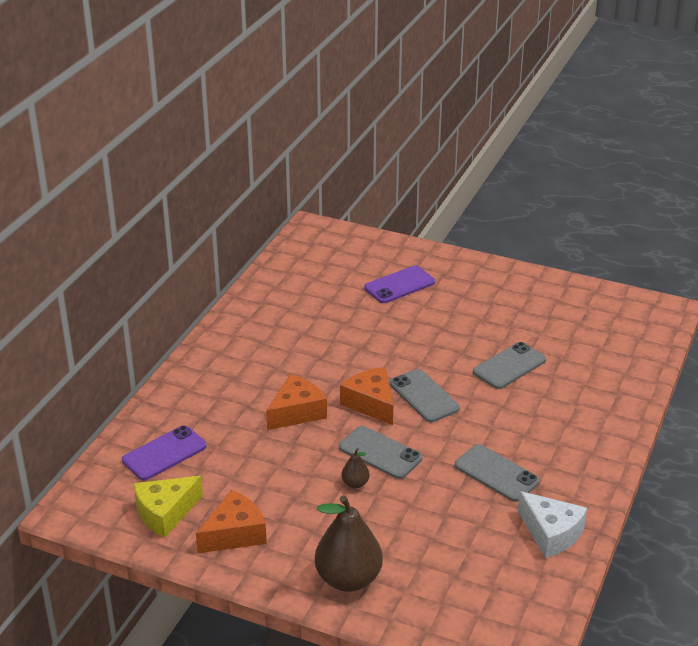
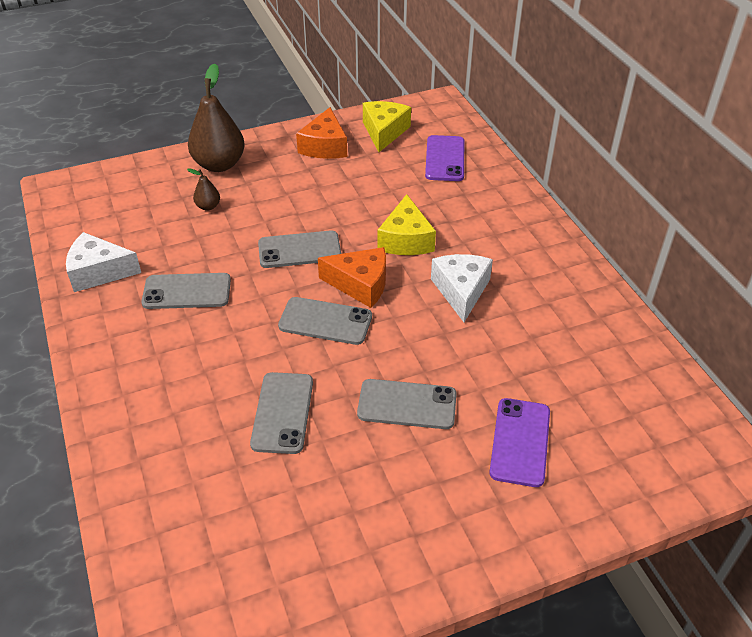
camera: 135 degrees right, 10 degrees up
orange cheese [266,374,327,430] -> yellow cheese [377,194,436,255]
brown pear [341,448,370,488] -> brown pear moved to [187,168,220,211]
none -> grey phone [357,379,457,429]
none -> white cheese [431,254,493,322]

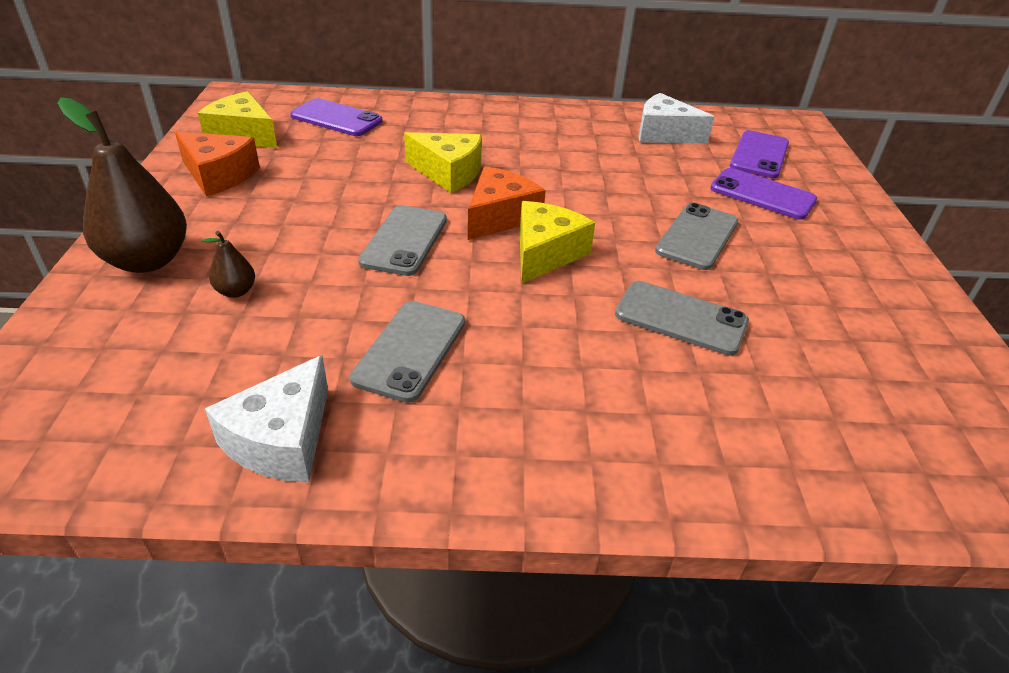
camera: 70 degrees left, 5 degrees down
grey phone [278,297,372,345] -> yellow cheese [520,201,595,284]
white cheese [431,254,493,322] -> white cheese moved to [638,93,714,144]
none -> purple phone [730,130,789,178]

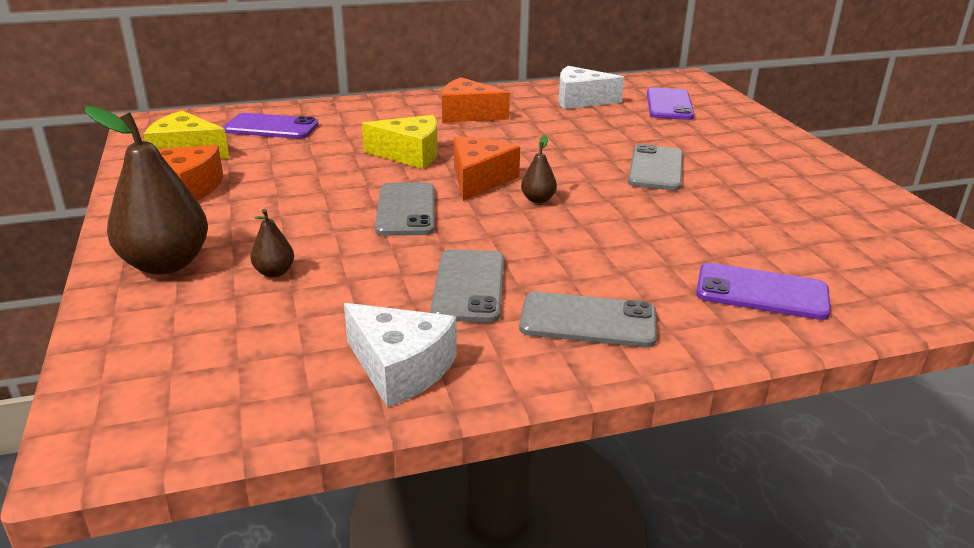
camera: 15 degrees left, 10 degrees down
white cheese [205,355,328,483] -> white cheese turned 60 degrees counterclockwise [344,303,457,407]
yellow cheese [520,201,595,284] -> brown pear [521,135,557,203]
grey phone [615,281,749,356] -> grey phone moved to [519,292,657,348]
purple phone [710,168,817,220] -> purple phone moved to [696,263,831,320]
none -> orange cheese [442,77,510,122]

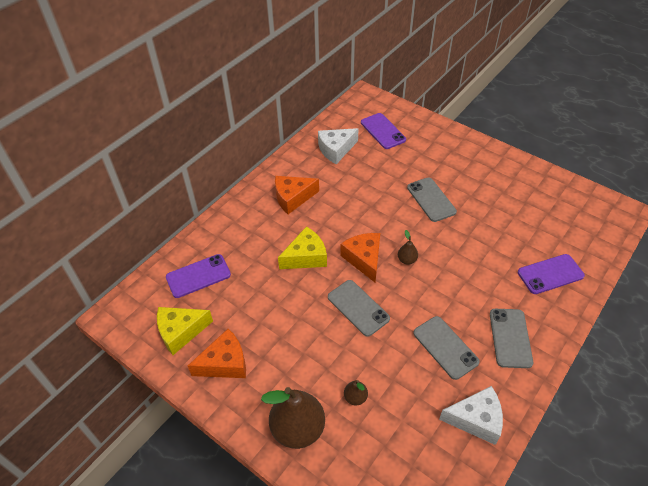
camera: 35 degrees left, 20 degrees up
grey phone [519,292,657,348] -> grey phone turned 60 degrees counterclockwise [490,309,533,368]

